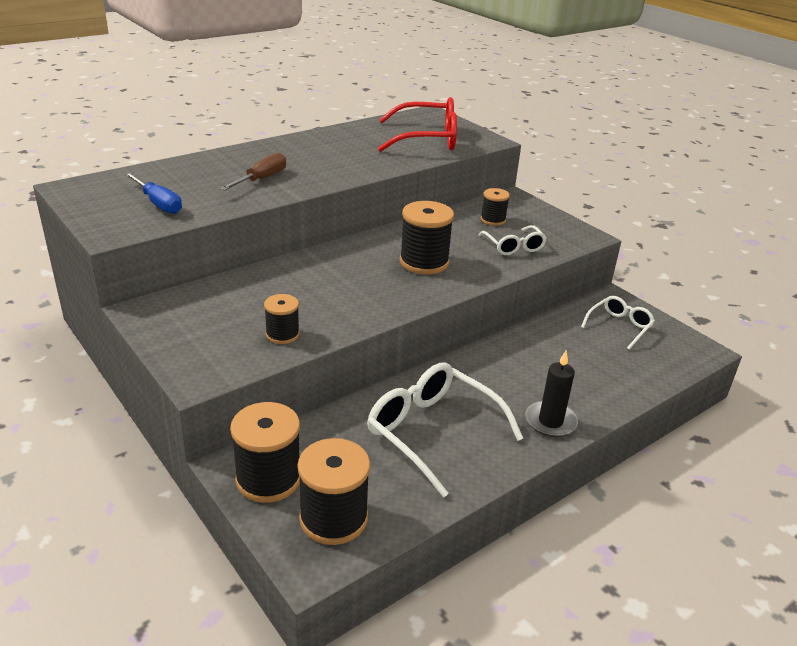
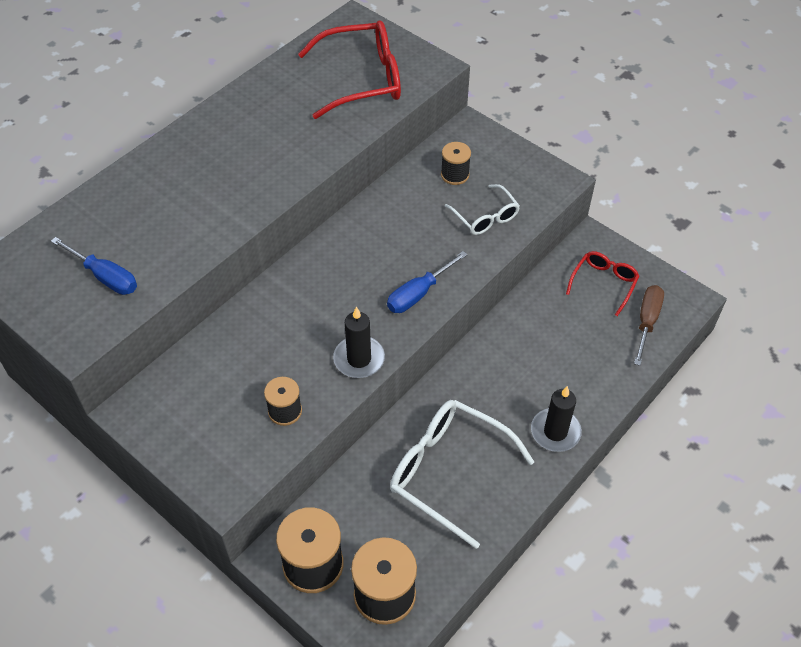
camera: 10 degrees left, 20 degrees up
brown screwdriver [220,153,286,191] -> brown screwdriver moved to [634,285,664,366]
black spool [400,201,454,275] -> none
white glasses [581,296,655,350] -> red glasses [566,251,639,316]
none -> black candle [333,307,385,378]
none -> blue screwdriver [387,251,468,313]

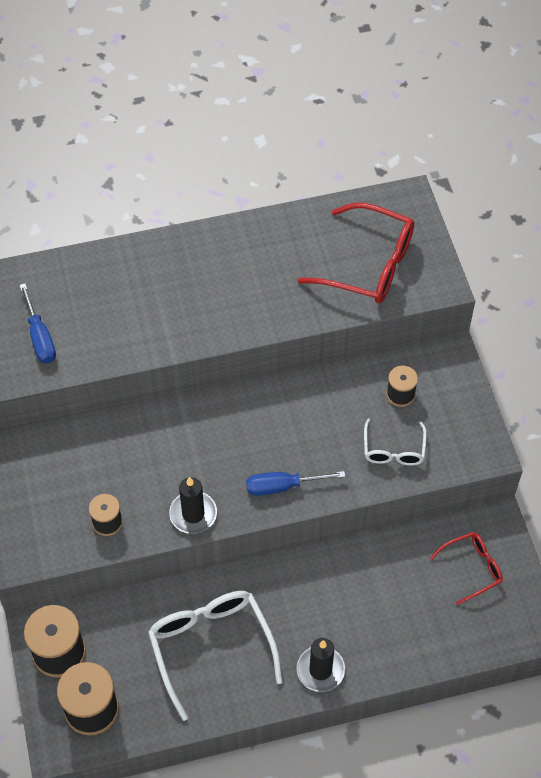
camera: 35 degrees right, 5 degrees up
brown screwdriver [634,285,664,366] -> none

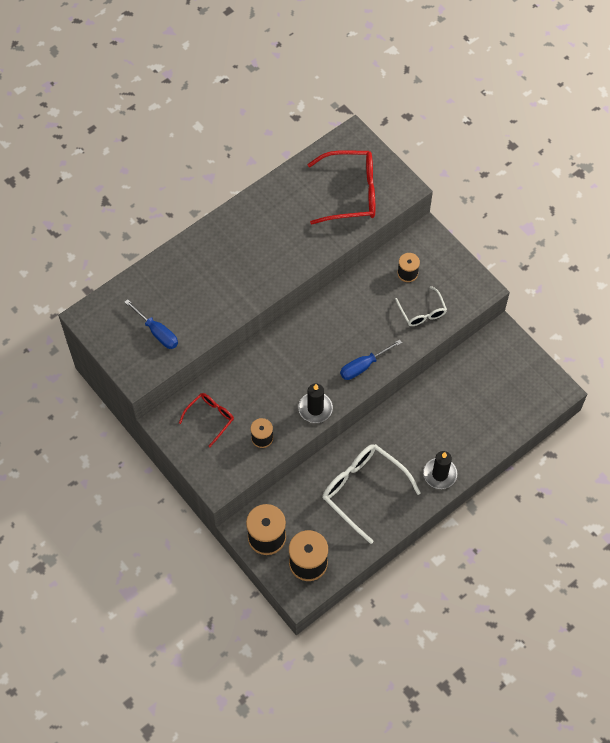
camera: 25 degrees left, 5 degrees up
red glasses [430,532,503,605] -> red glasses moved to [179,393,234,447]

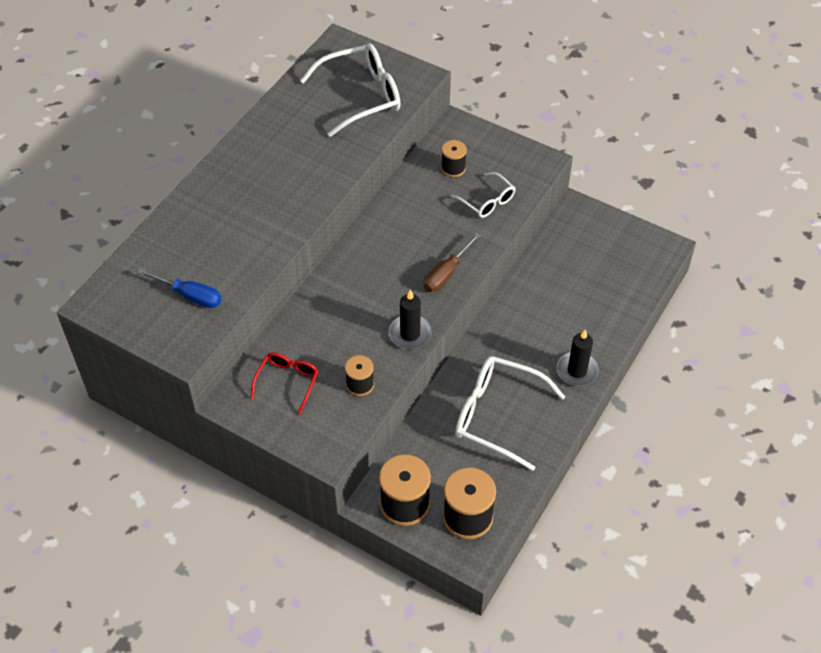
camera: 20 degrees left, 10 degrees down
red glasses [307,150,375,225] -> white glasses [300,43,400,137]
blue screwdriver [340,339,402,380] -> brown screwdriver [424,233,481,292]

